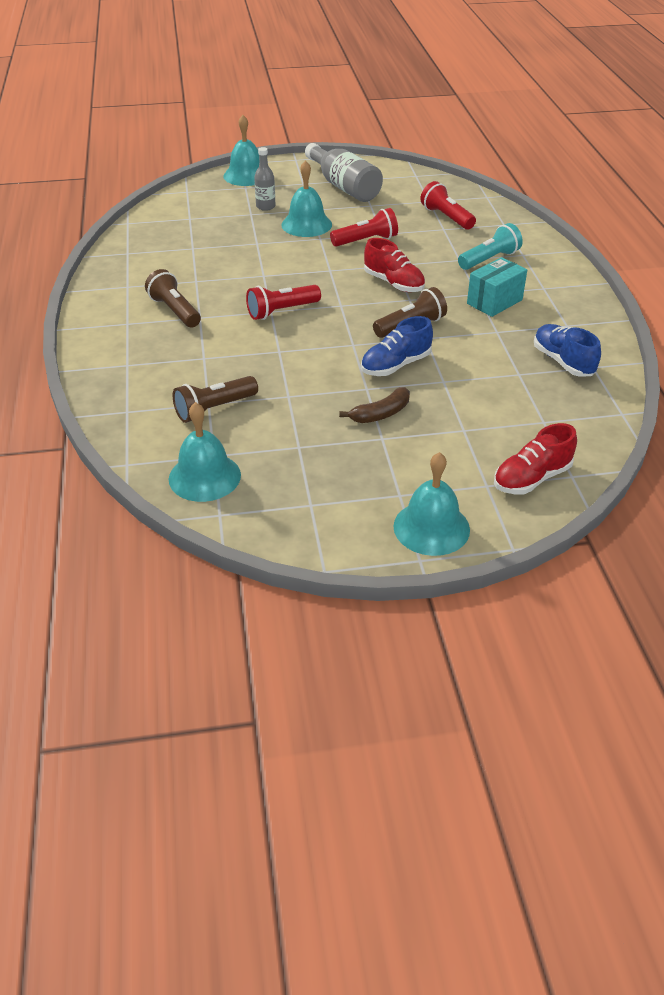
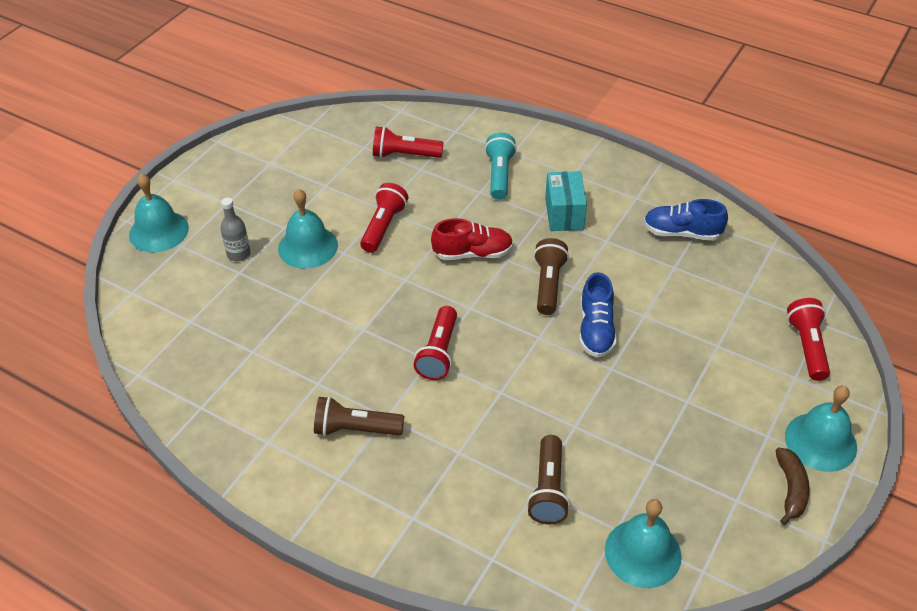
camera: 50 degrees left, 5 degrees up
grey bottle [305,143,383,202] -> none
brown banana [339,387,410,423] -> brown banana moved to [775,448,810,525]
red shoe [494,423,577,494] -> red flashlight [787,298,830,381]

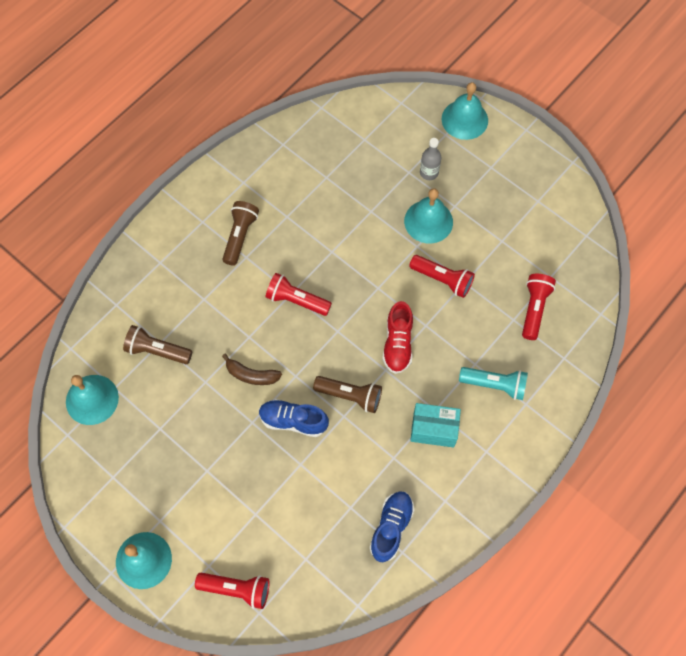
camera: 100 degrees right, 20 degrees up
brown banana [775,448,810,525] -> brown banana moved to [222,354,282,385]

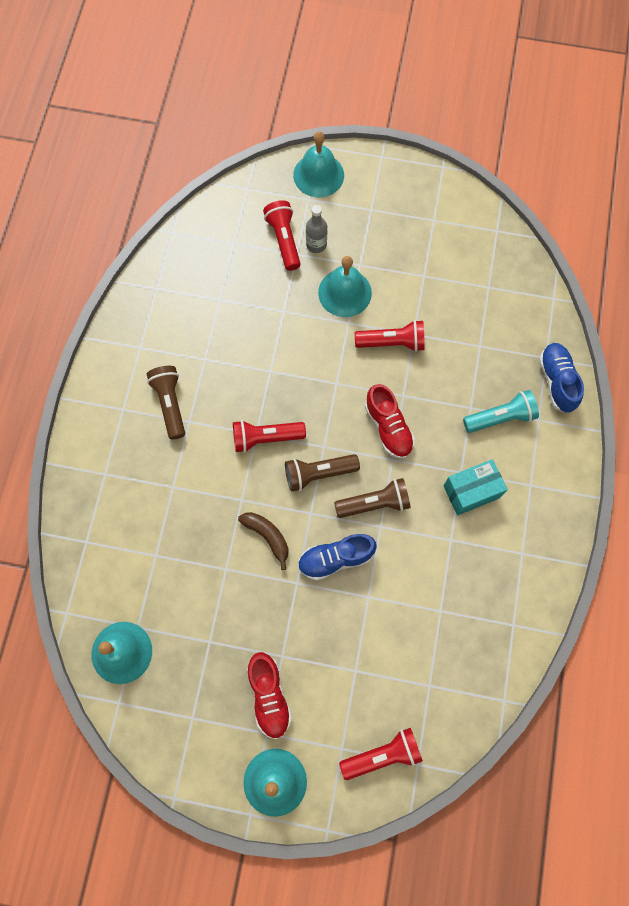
camera: 30 degrees left, 5 degrees up
brown flashlight [123,325,192,364] -> brown flashlight moved to [285,454,360,492]
brown banana [222,354,282,385] -> brown banana turned 120 degrees counterclockwise [238,512,289,570]
blue shoe [370,491,414,562] -> blue shoe moved to [539,343,584,413]
red flashlight [522,274,556,340] -> red flashlight moved to [263,200,301,271]
none -> red shoe [247,652,292,739]

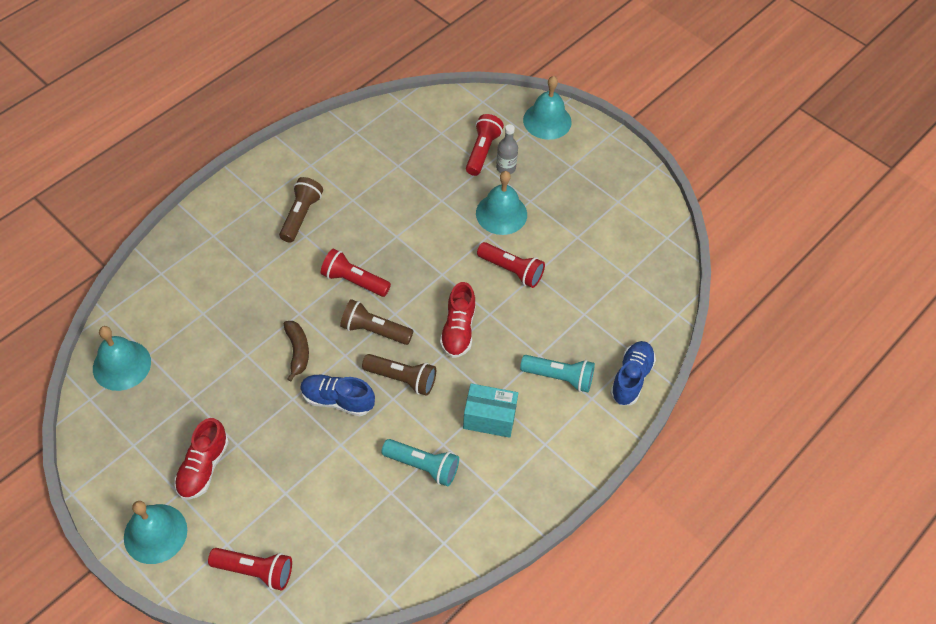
camera: 30 degrees right, 15 degrees down
none -> turquoise flashlight [382,439,459,486]

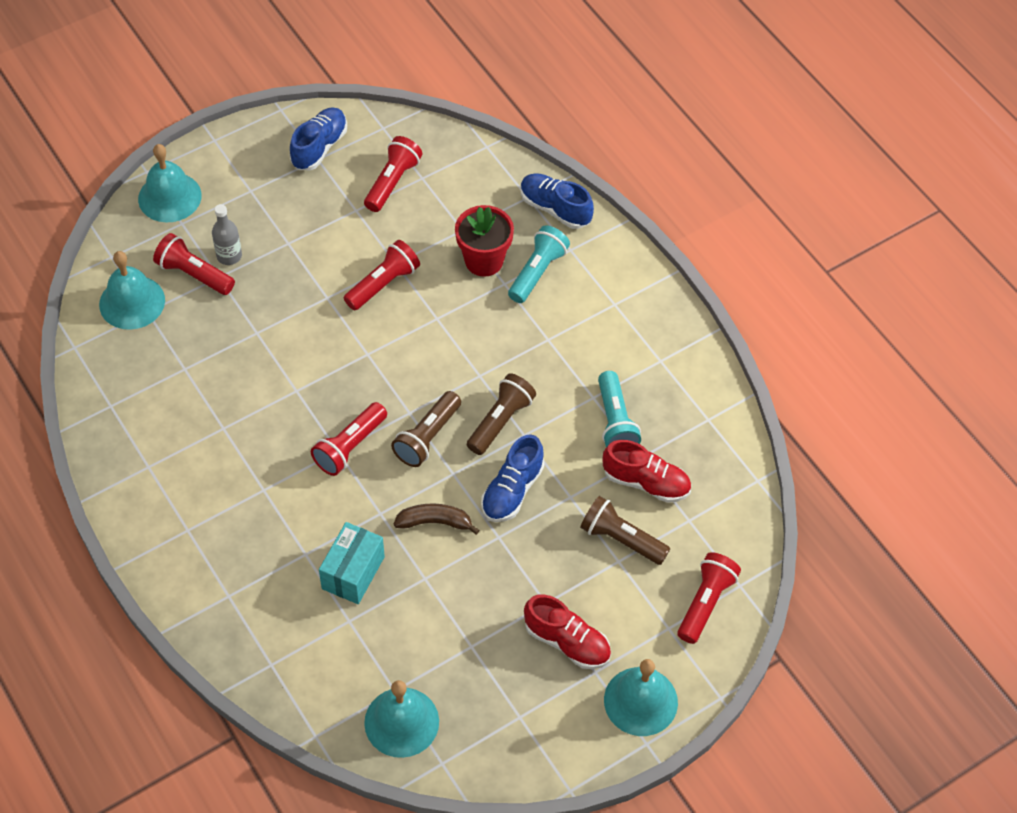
camera: 75 degrees left, 0 degrees up
brown flashlight [279,177,323,243] -> brown flashlight moved to [580,496,670,565]
turquoise flashlight [382,439,459,486] -> turquoise flashlight turned 135 degrees clockwise [598,371,641,447]
red shoe [440,282,476,358] -> red shoe moved to [603,440,691,503]
turquoise box [463,383,518,438] -> turquoise box moved to [319,522,385,604]
turquoise bell [476,171,527,235] -> turquoise bell moved to [99,251,165,330]
none -> blue shoe [290,107,347,170]
none -> red flashlight [364,136,422,212]
none -> red flower pot [455,205,514,277]

